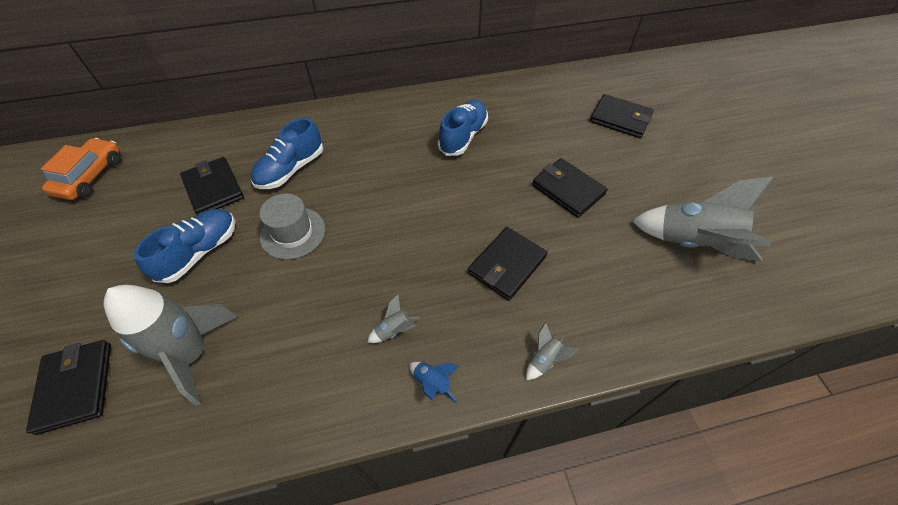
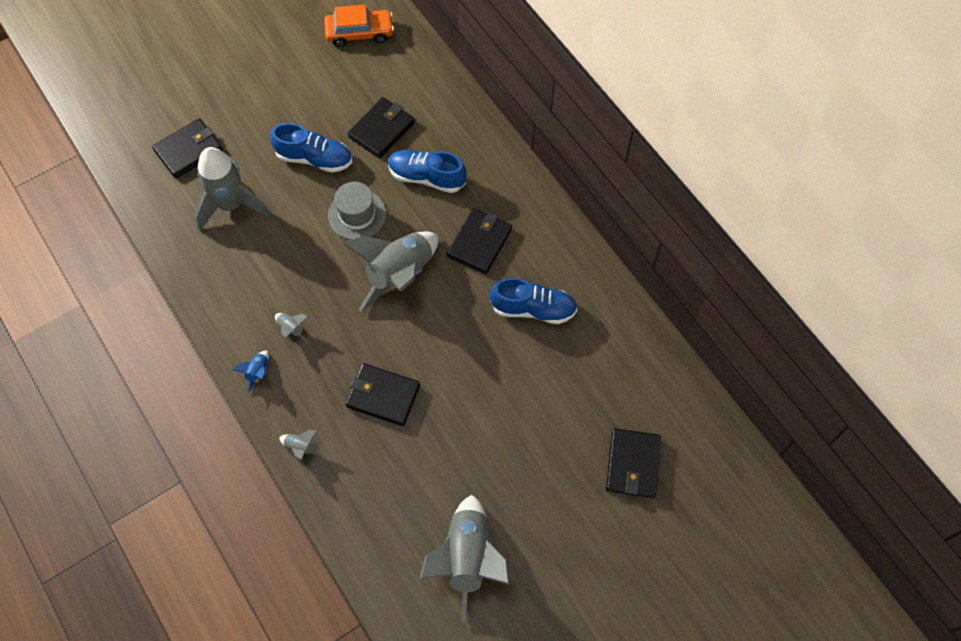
camera: 70 degrees right, 10 degrees up
black wallet [532,158,608,218] -> black wallet moved to [447,208,512,274]
none -> grey rocket [343,231,438,312]

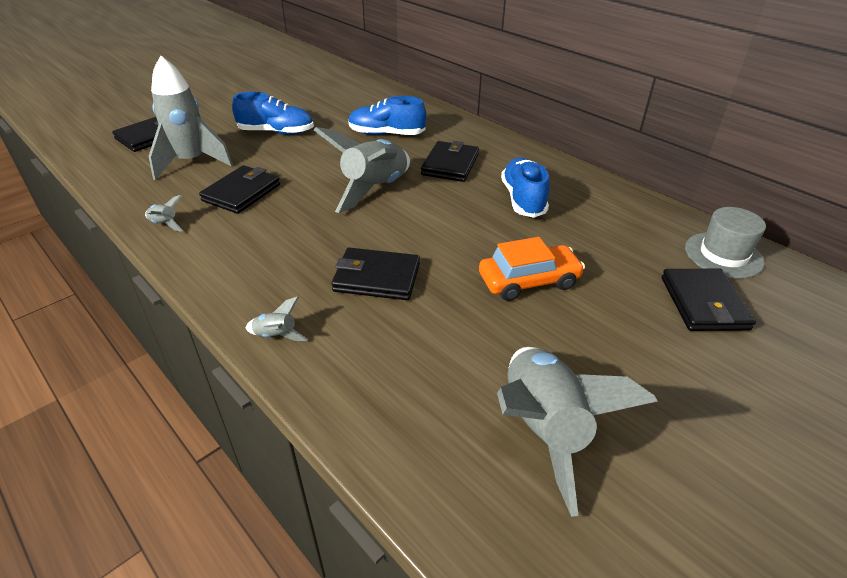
camera: 10 degrees left, 25 degrees down
blue rocket [233,351,269,393] -> none
grey rocket [275,313,308,344] -> grey rocket moved to [145,195,183,232]
orange car [324,4,394,47] -> orange car moved to [479,237,585,301]
grey hat [328,182,386,240] -> grey hat moved to [685,207,766,279]
black wallet [347,97,415,158] -> black wallet moved to [199,165,280,214]
blue shoe [490,278,577,324] -> blue shoe turned 90 degrees counterclockwise [501,157,550,218]

